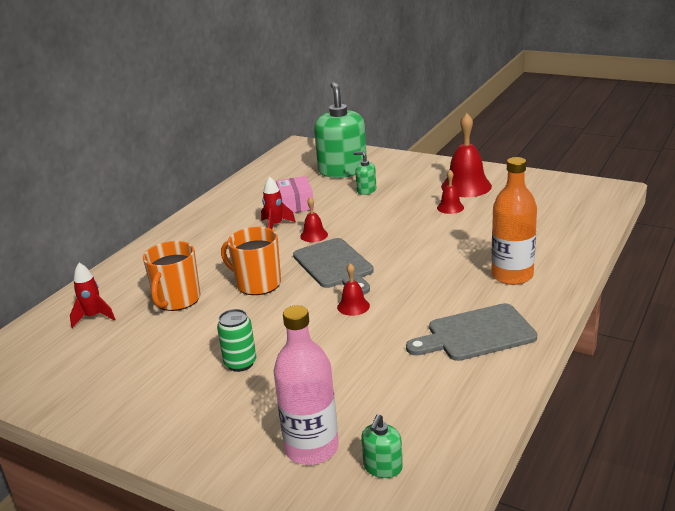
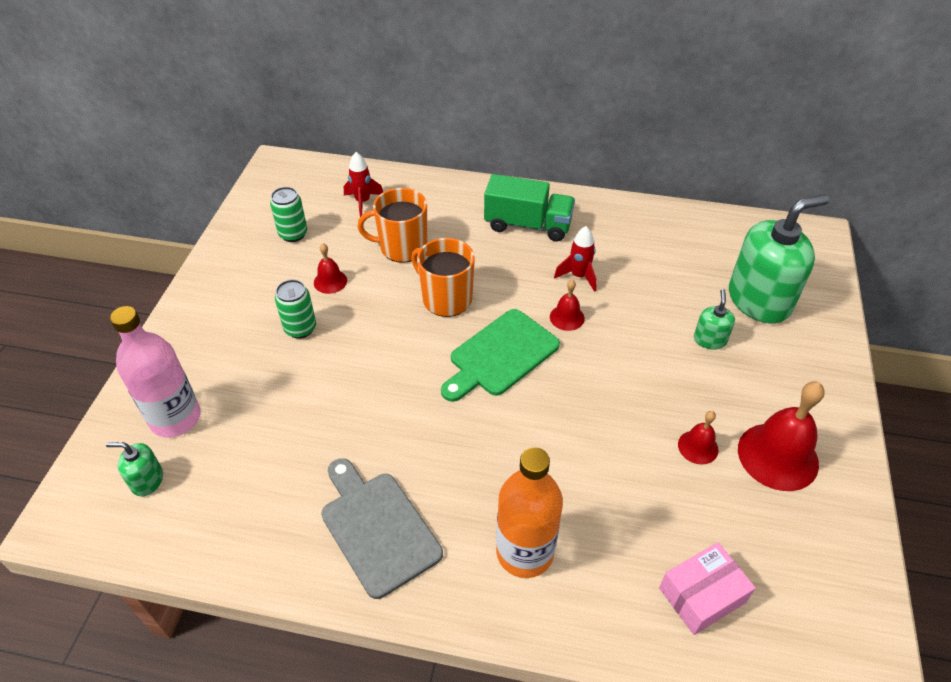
camera: 70 degrees right, 20 degrees up
orange mug [221,227,281,295] -> orange mug turned 60 degrees counterclockwise [411,238,475,317]
pink box [276,176,314,213] -> pink box moved to [659,542,756,635]
grey cutting board [293,238,374,295] -> green cutting board [441,309,560,402]
red bell [337,263,370,316] -> red bell moved to [314,243,347,294]
none -> green can [270,187,307,242]
none -> green truck [484,174,575,241]

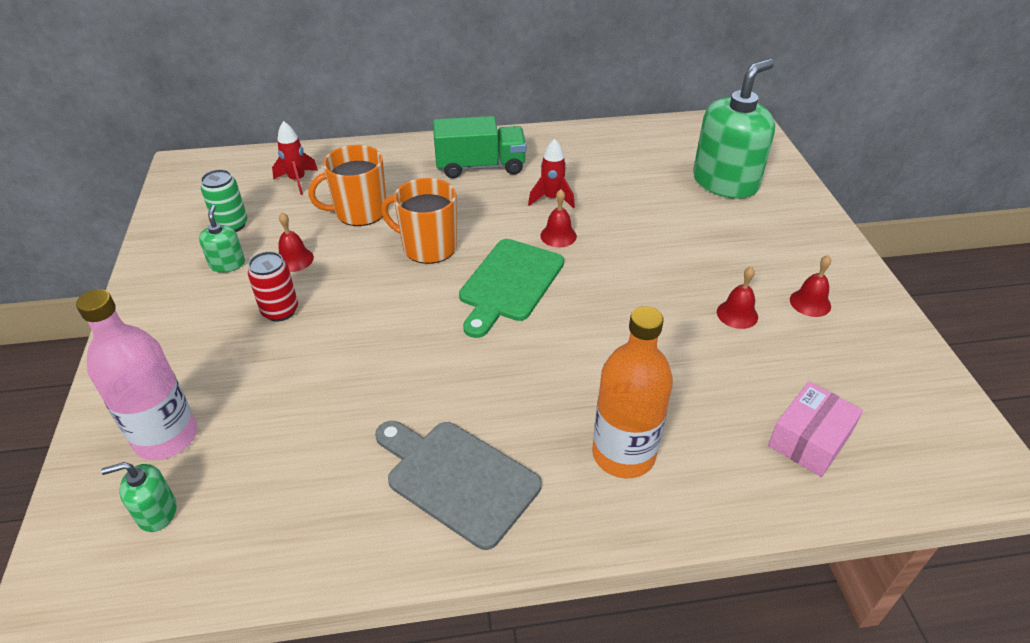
camera: 20 degrees left, 5 degrees down
green can [275,280,316,339] -> red can [248,251,298,322]
green soap dispenser [694,289,735,350] -> green soap dispenser moved to [199,205,245,273]
red bell [738,381,825,491] -> red bell [790,255,831,317], size x0.51

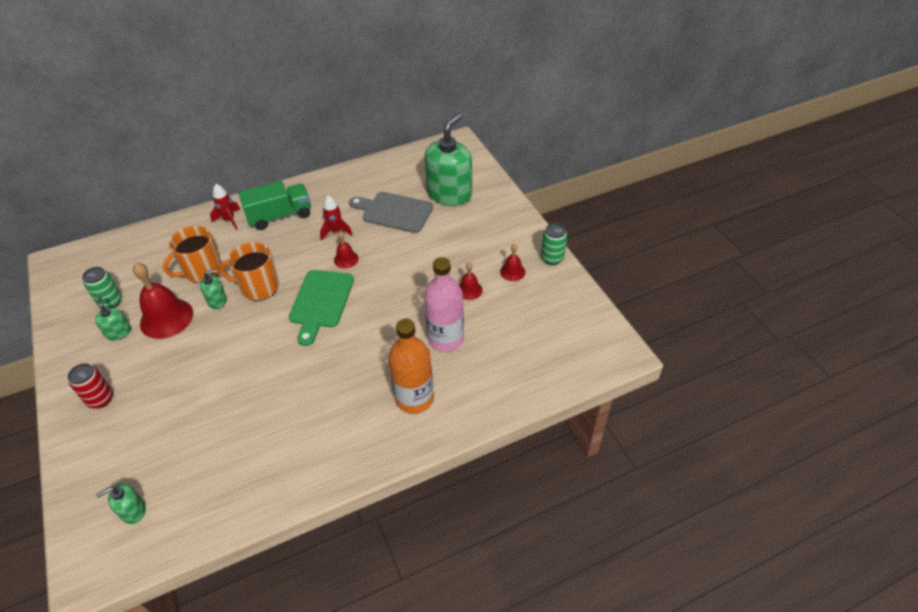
camera: 15 degrees left, 5 degrees up
pink bottle [76,289,197,460] -> pink bottle moved to [424,257,464,352]
red can [248,251,298,322] -> red can moved to [68,363,113,409]
red rocket [272,121,318,195] -> red rocket moved to [210,184,241,230]
red bell [278,212,314,272] -> red bell [133,262,193,339], size x1.96
grey cutting board [375,421,542,550] -> grey cutting board moved to [349,192,433,233]
pink box [768,382,863,477] -> none
none -> green soap dispenser [200,269,227,309]
none -> green can [541,223,567,265]

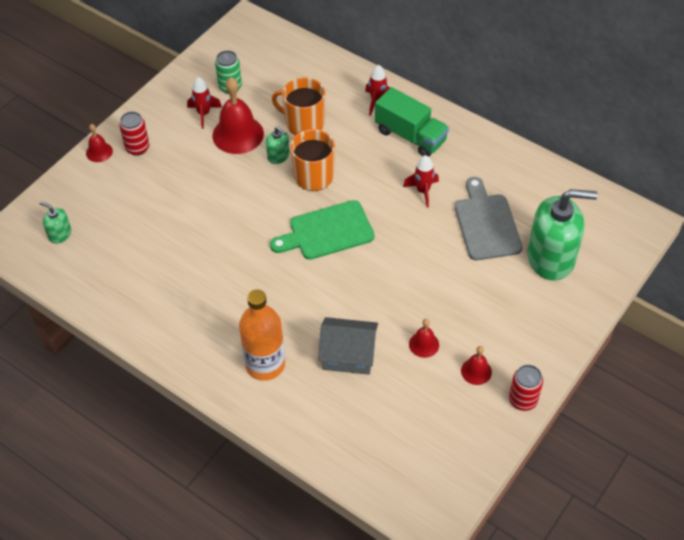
camera: 60 degrees right, 5 degrees up
green soap dispenser [95,297,131,341] -> red rocket [187,77,222,129]
red bell [334,231,359,268] -> red bell moved to [86,124,113,162]
pink bottle [424,257,464,352] -> grey house [318,317,378,375]
green can [541,223,567,265] -> red can [509,365,543,411]

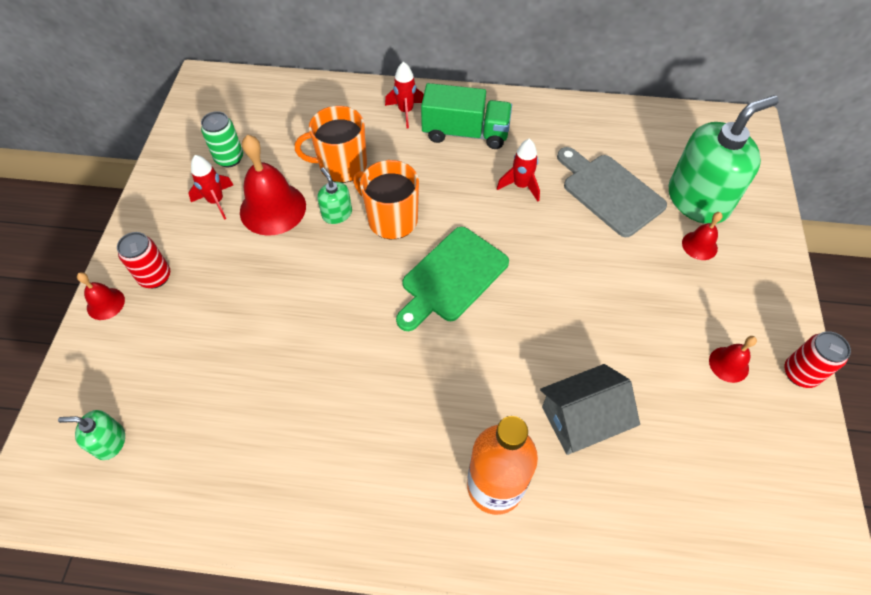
camera: 30 degrees left, 5 degrees up
green soap dispenser [266,127,290,164] -> green soap dispenser turned 135 degrees counterclockwise [317,167,352,224]
red bell [409,319,439,358] -> red bell moved to [682,212,723,260]

